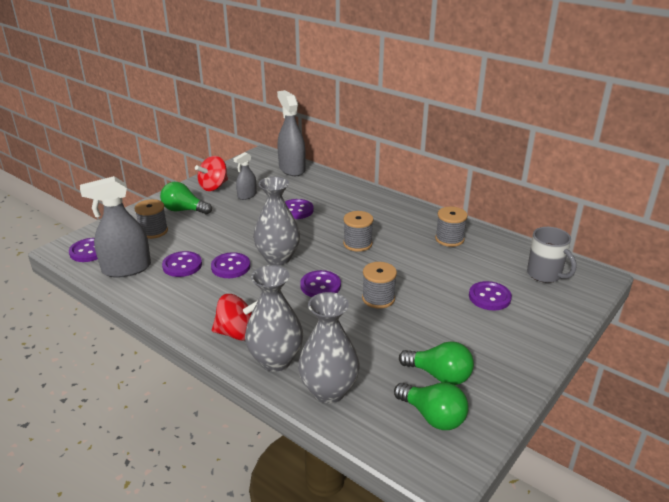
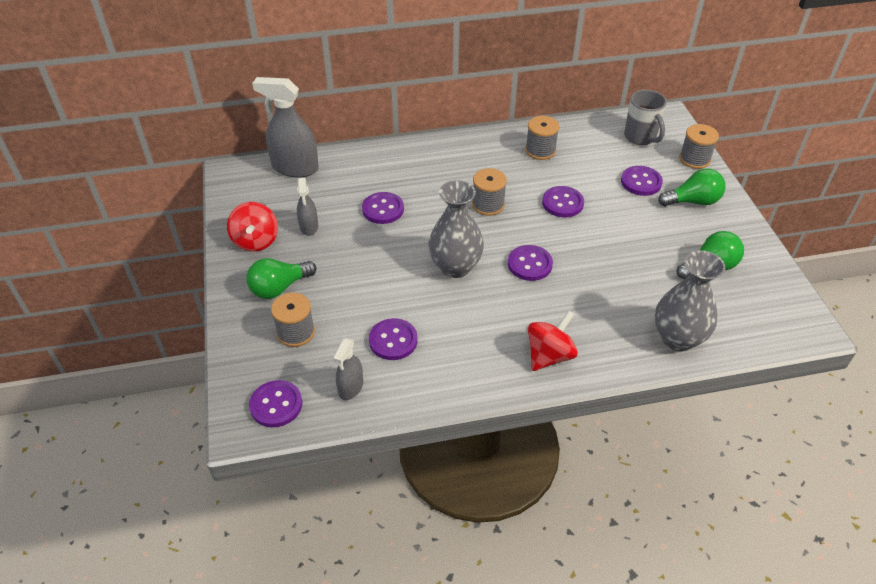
camera: 50 degrees left, 15 degrees up
grey spray bottle [80,176,151,278] -> grey spray bottle [333,338,363,400], size x0.55
purple button [211,252,250,278] -> purple button moved to [542,186,584,217]
grey vase [245,265,303,372] -> none
grey spool [362,262,397,309] -> grey spool moved to [679,124,719,169]
green light bulb [394,383,469,430] -> green light bulb moved to [658,168,726,206]
grey mug [527,227,577,283] -> grey mug turned 60 degrees clockwise [624,90,667,145]

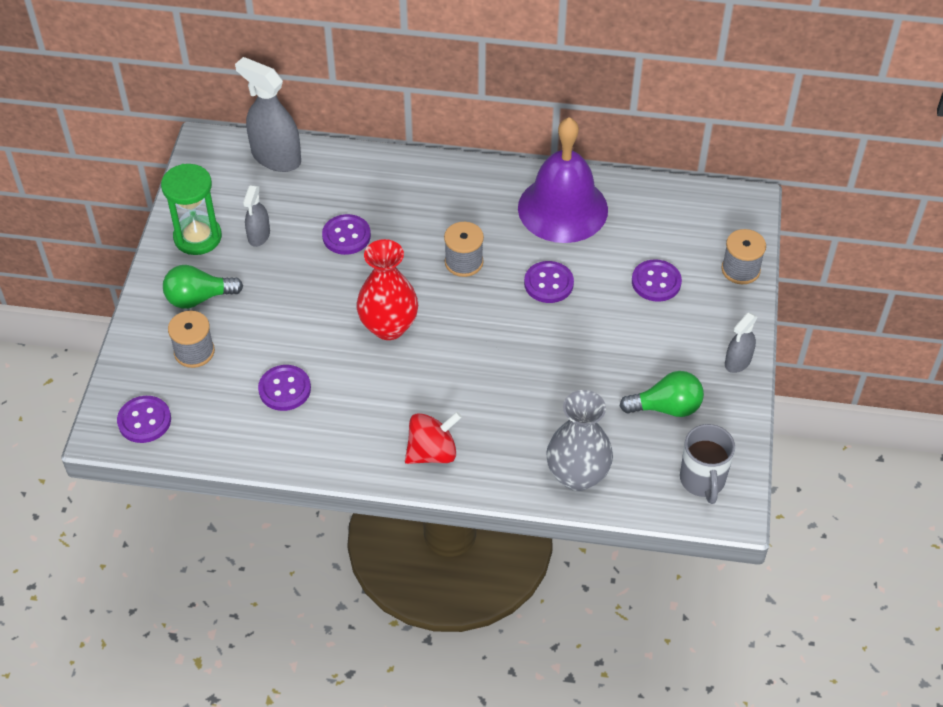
camera: 20 degrees right, 5 degrees up
red spinning top [227,202,278,252] -> green hourglass [161,164,222,255]
grey spray bottle [333,338,363,400] -> grey spray bottle moved to [725,313,757,373]
grey vase [428,180,484,278] -> red vase [356,239,418,340]
purple button [508,245,553,281] -> none
grey spool [525,116,560,160] -> purple bell [518,117,608,243]
grey mug [624,90,667,145] -> grey mug moved to [680,424,735,504]
green light bulb [658,168,726,206] -> none

